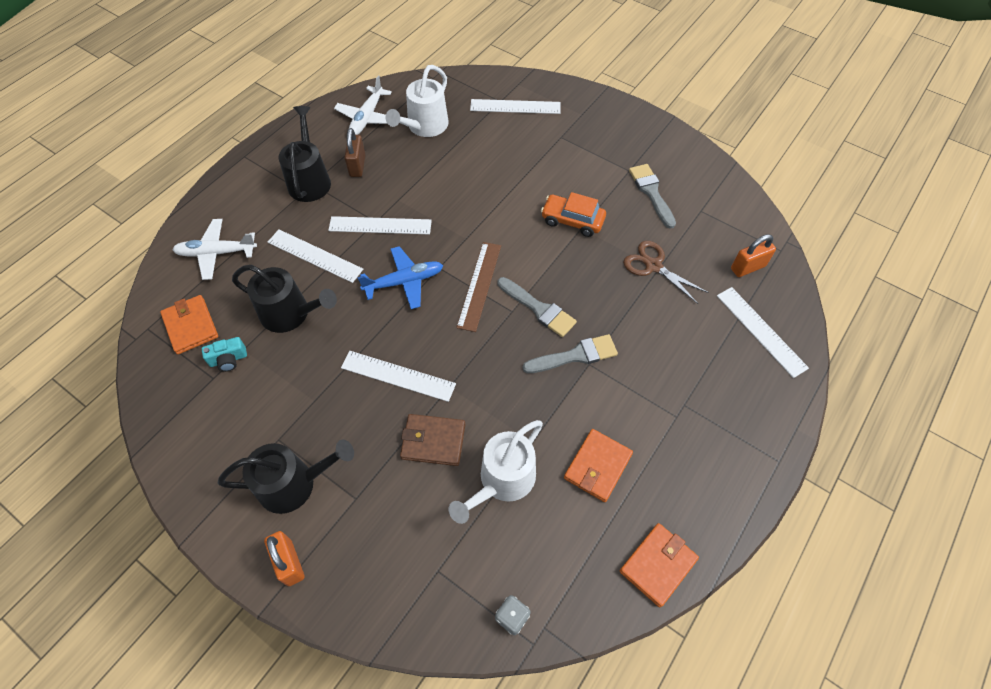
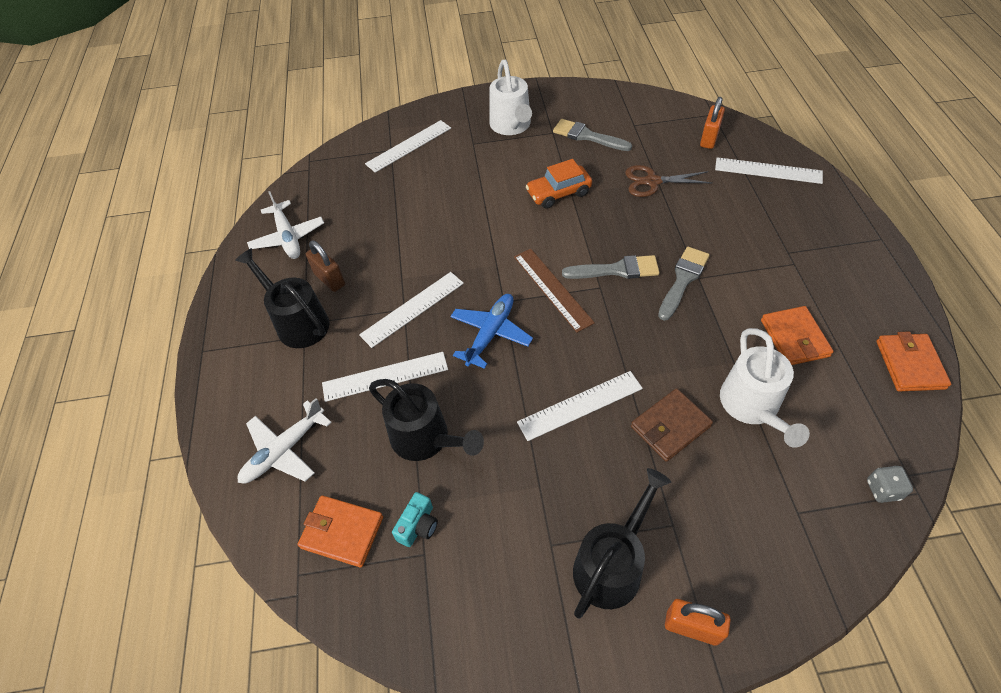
camera: 40 degrees left, 5 degrees down
black watering can [232,265,337,333] -> black watering can turned 60 degrees clockwise [369,379,484,461]
white watering can [386,65,448,137] -> white watering can moved to [489,60,532,135]

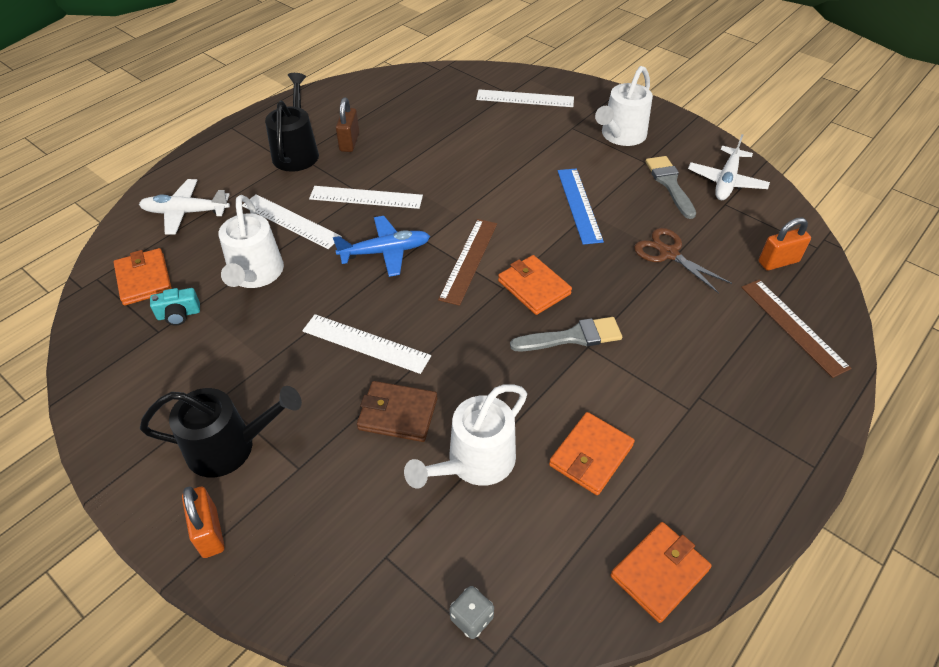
camera: 45 degrees right, 5 degrees down
white plane [247,191,324,259] -> white plane moved to [688,134,770,200]
black watering can [369,379,484,461] -> white watering can [219,195,284,288]
orange car [526,159,592,209] -> blue ruler [558,169,604,245]
grey brush [562,255,660,279] -> orange wallet [498,255,572,315]
white ruler [715,157,823,184] -> brown ruler [741,280,852,378]

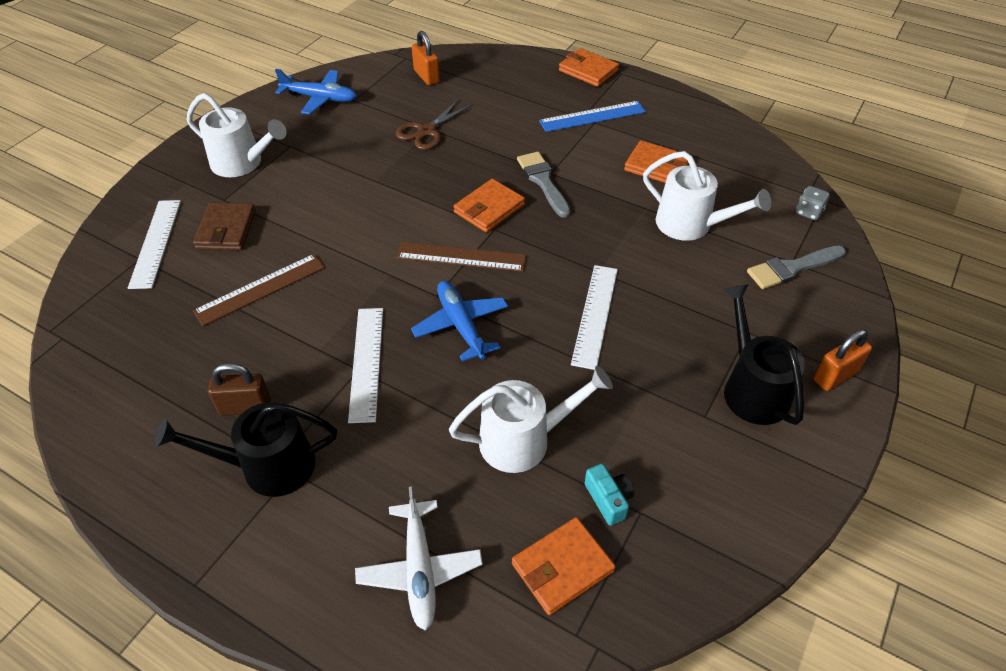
camera: 100 degrees left, 0 degrees up
white ruler [242,194,342,249] -> none
brown wallet [357,381,437,442] -> brown wallet moved to [193,203,256,250]
blue ruler [558,169,604,245] -> blue ruler moved to [539,101,646,132]
orange wallet [610,522,712,623] -> orange wallet moved to [559,48,619,87]
grey brush [645,156,696,219] -> grey brush moved to [747,246,846,289]
white plane [688,134,770,200] -> blue plane [275,69,357,115]
brown ruler [741,280,852,378] -> brown ruler moved to [193,254,325,326]

